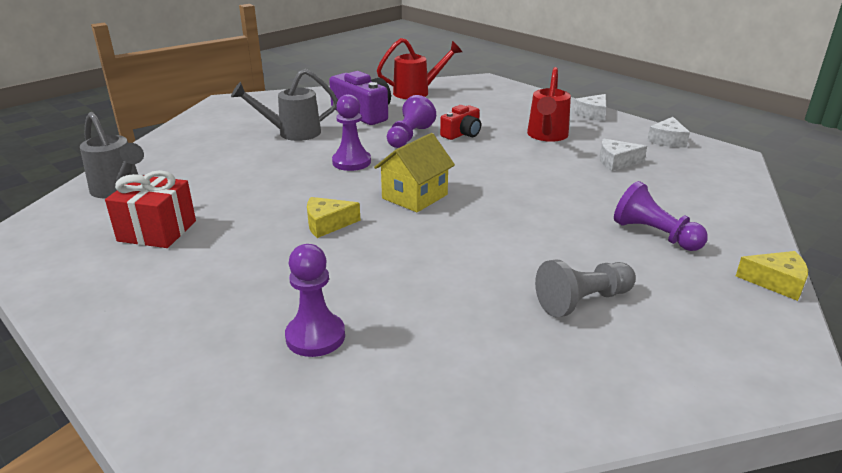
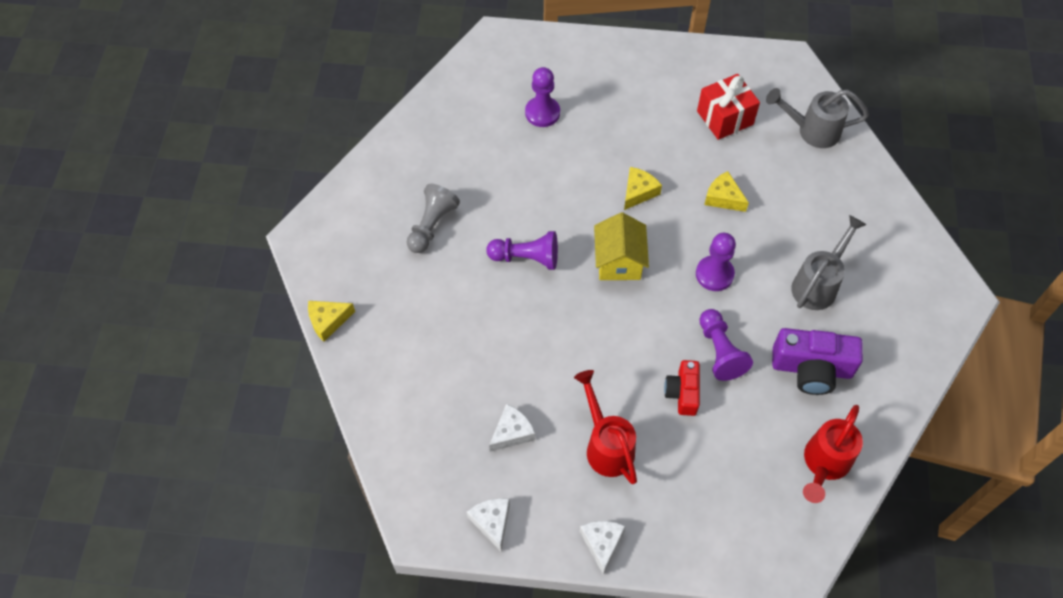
camera: 140 degrees right, 30 degrees up
purple pawn [614,181,708,251] -> purple pawn moved to [486,231,558,270]
none -> yellow cheese [704,171,749,212]

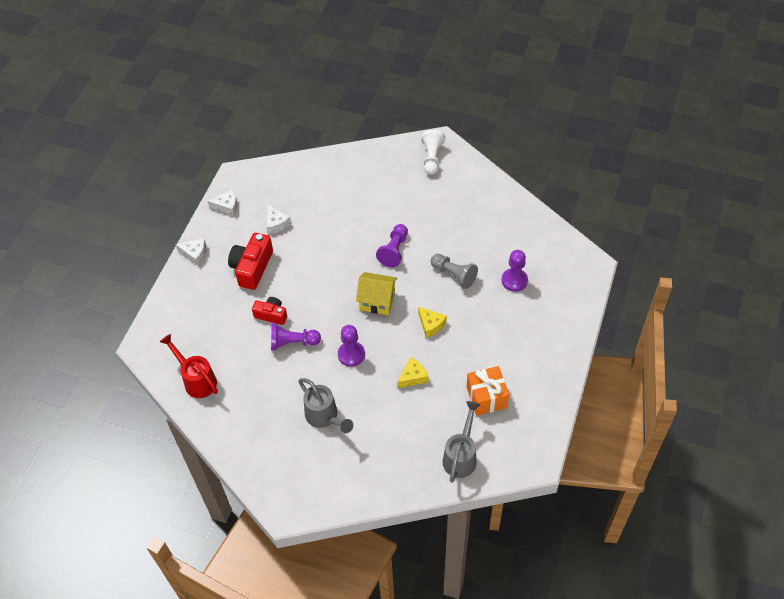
camera: 105 degrees right, 5 degrees down
yellow cheese [308,301,355,342] -> none
grey pawn [407,184,460,253] -> grey pawn moved to [431,254,478,289]
red watering can [574,370,637,484] -> red camera [228,233,273,290]
red gift [697,74,760,140] -> orange gift [467,366,509,416]
purple camera [772,328,863,395] -> none
none -> white pawn [421,130,445,175]

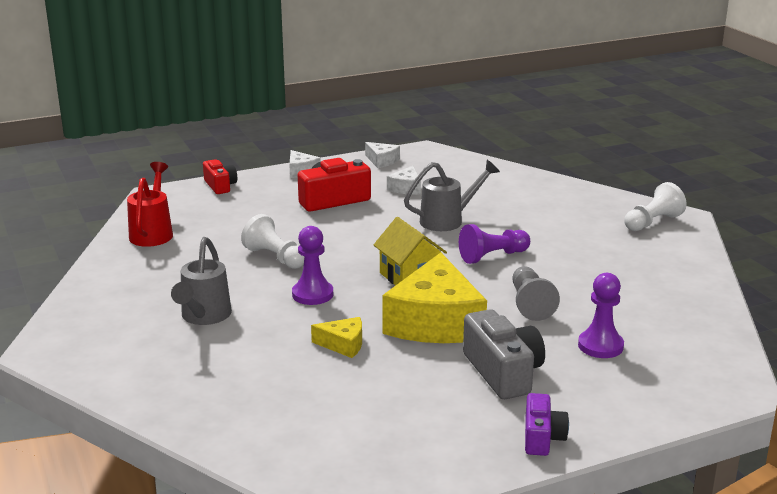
camera: 45 degrees right, 30 degrees down
red camera [252,297,287,325] -> red camera moved to [203,159,237,194]
purple pawn [271,323,321,351] -> white pawn [241,214,304,269]
yellow cheese [418,307,447,338] -> yellow cheese [382,252,487,343], size x2.24
grey watering can [443,401,480,483] -> grey watering can moved to [404,160,500,231]
orange gift [467,366,509,416] -> none
none -> grey camera [463,309,545,399]
none -> purple camera [525,393,569,456]

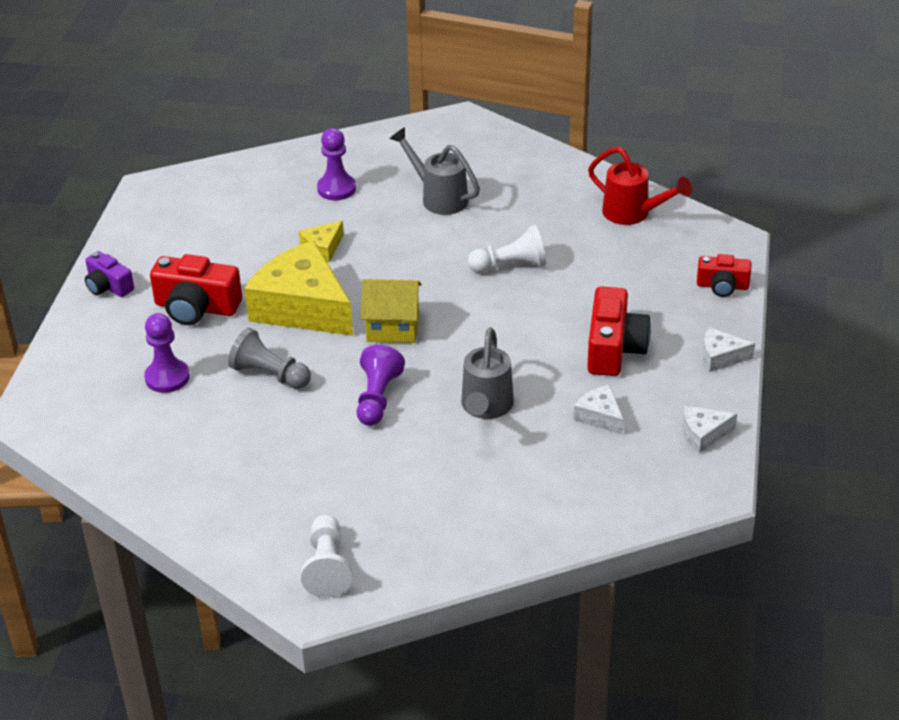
camera: 125 degrees right, 15 degrees up
purple pawn [292,226,333,305] -> purple pawn moved to [317,128,356,200]
grey camera [463,309,545,399] -> red camera [150,254,242,325]

